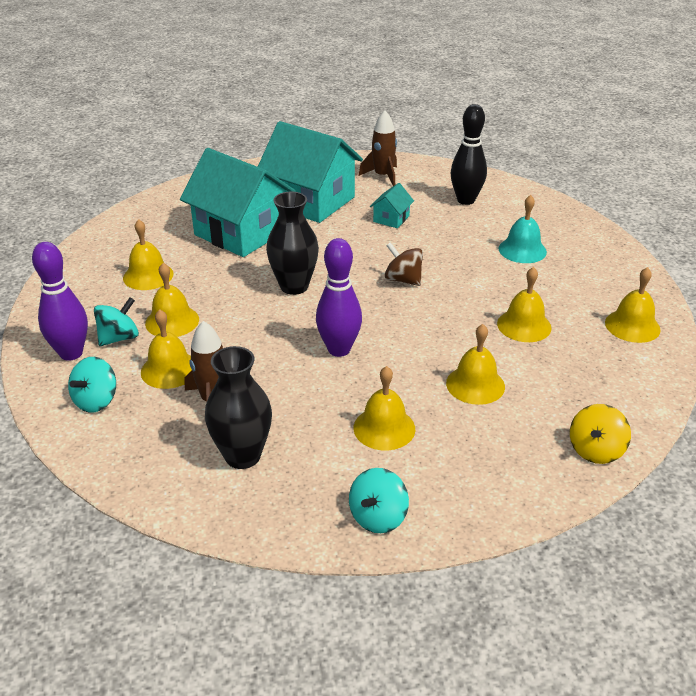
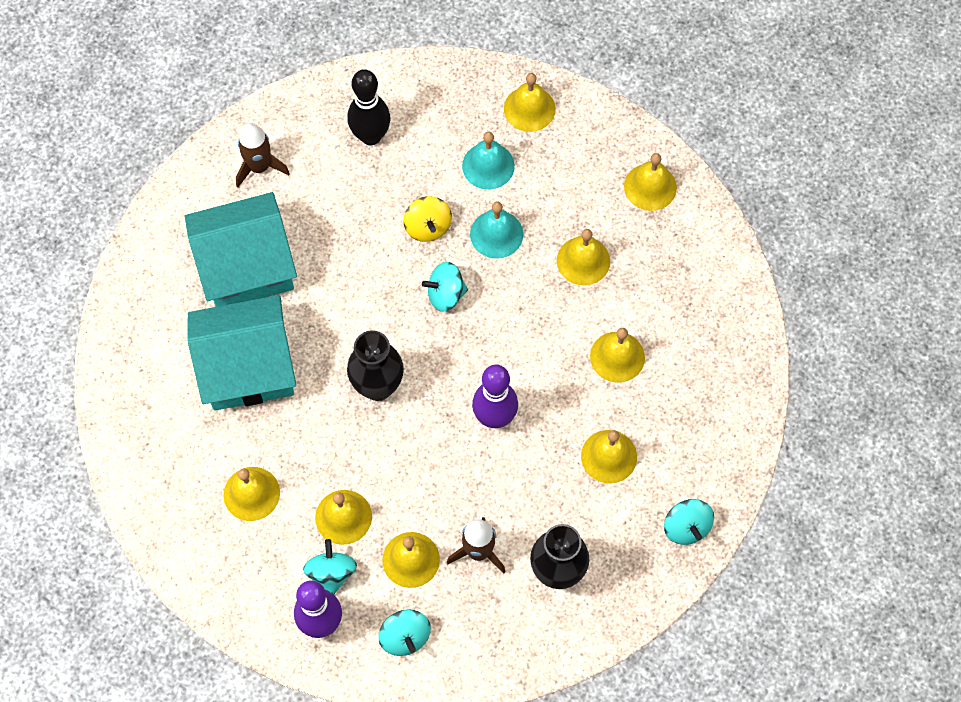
camera: 50 degrees left, 30 degrees up
turquoise house [370,183,414,228] -> none
brown spinning top [385,242,423,286] -> turquoise spinning top [422,262,468,312]
yellow spinning top [570,404,631,464] -> yellow spinning top moved to [403,196,452,242]
none -> turquoise bell [470,202,523,259]
none -> yellow bell [504,73,556,132]

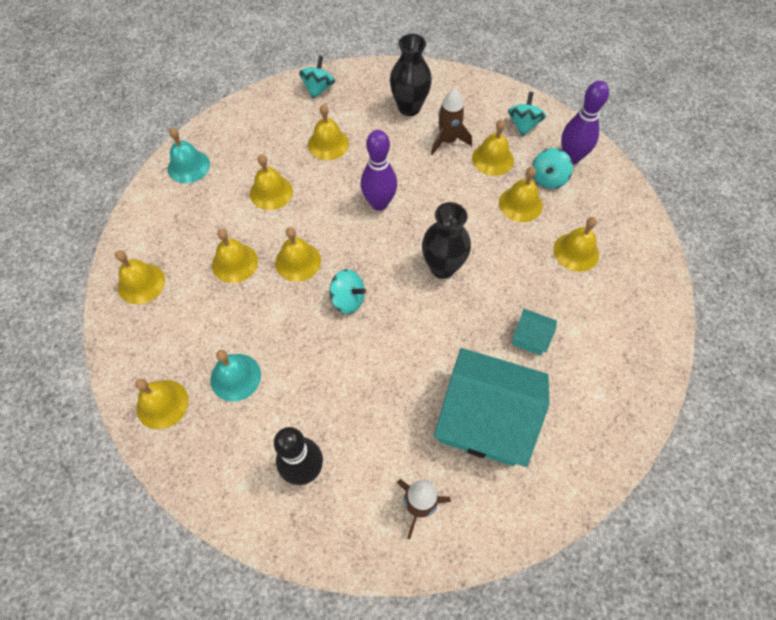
camera: 145 degrees left, 5 degrees down
turquoise house [187,295,296,411] -> turquoise house [512,309,557,355], size x0.42
yellow spinning top [403,196,452,242] -> none
turquoise bell [470,202,523,259] -> turquoise bell moved to [168,127,210,183]
none -> yellow bell [275,227,321,282]

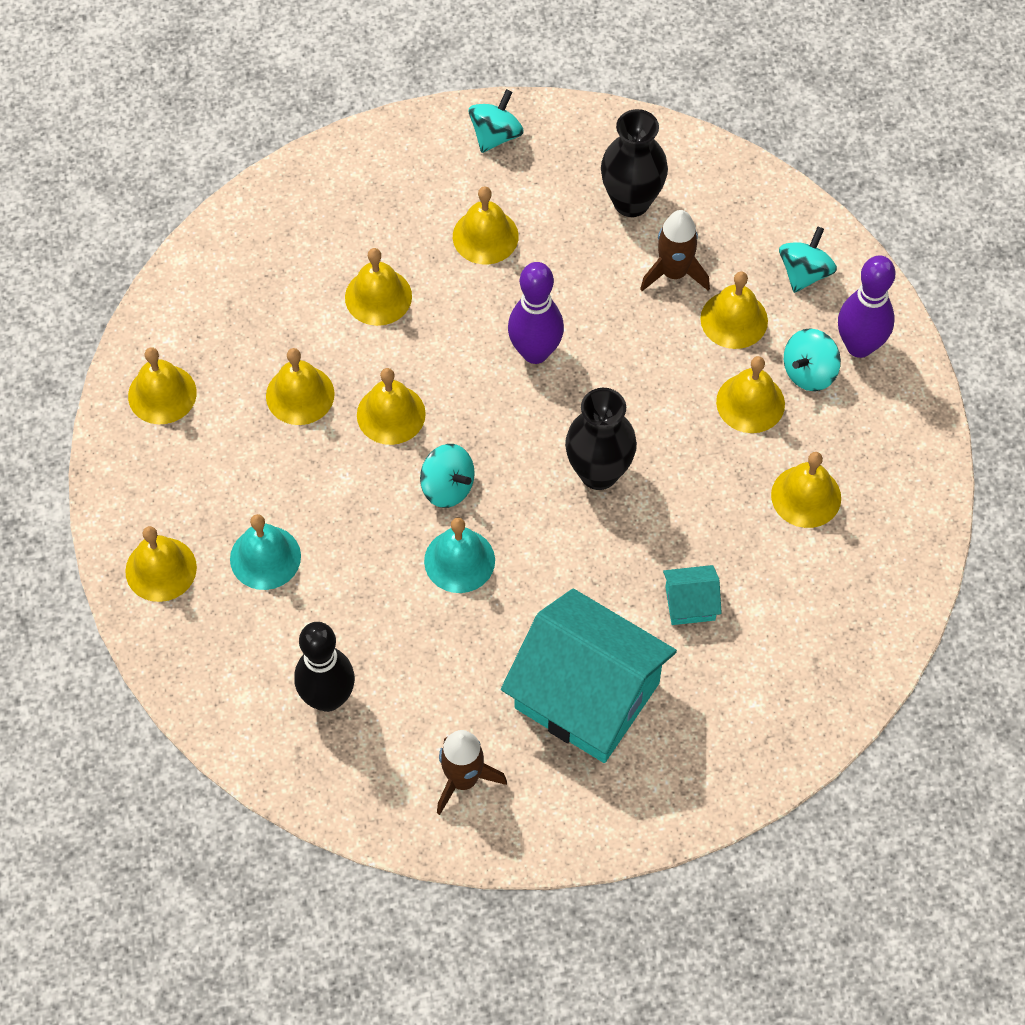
camera: 15 degrees right, 0 degrees up
turquoise bell [168,127,210,183] -> turquoise bell moved to [424,518,495,593]
turquoise house [512,309,557,355] -> turquoise house turned 45 degrees counterclockwise [663,565,722,625]

